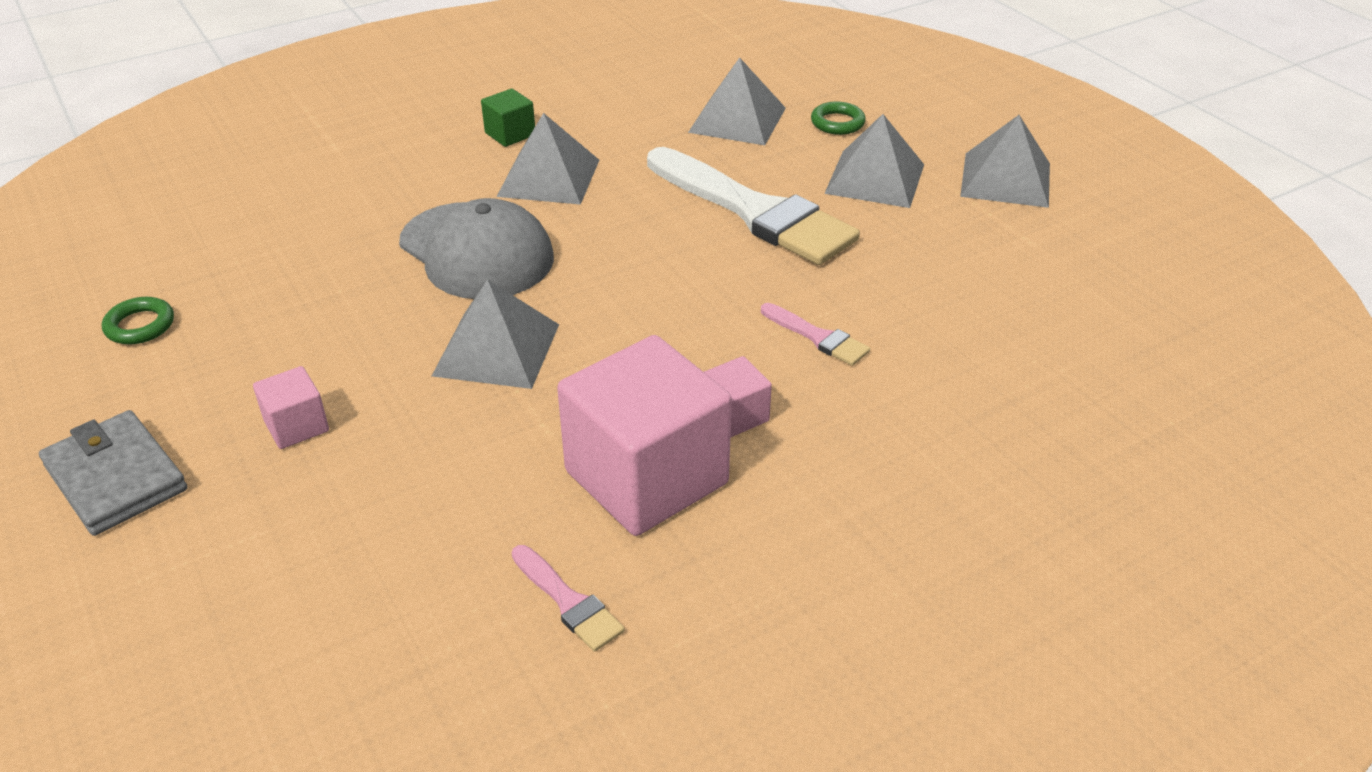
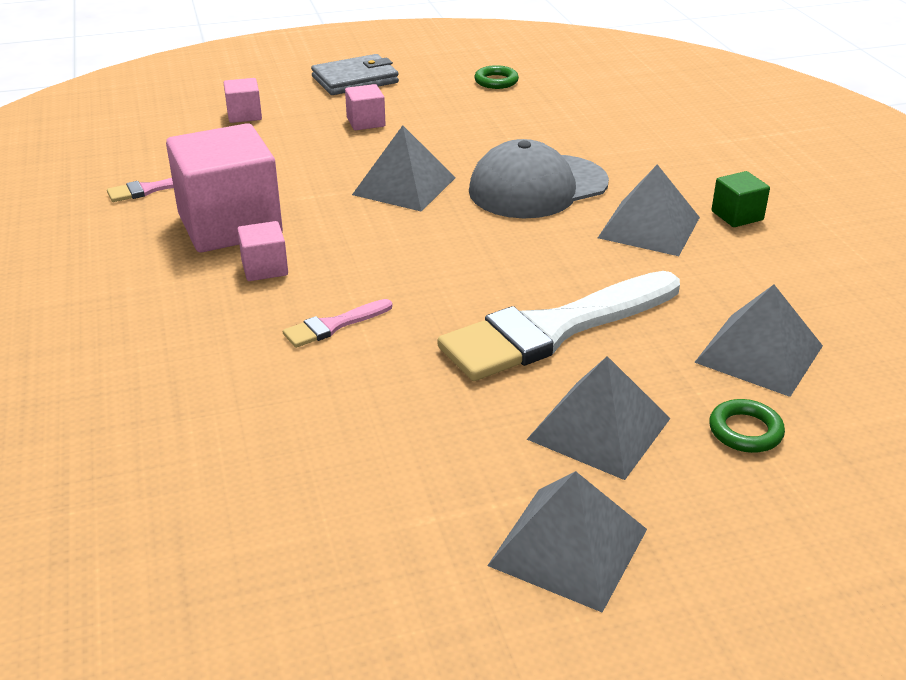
camera: 105 degrees right, 5 degrees down
none -> pink cube [224,78,262,123]

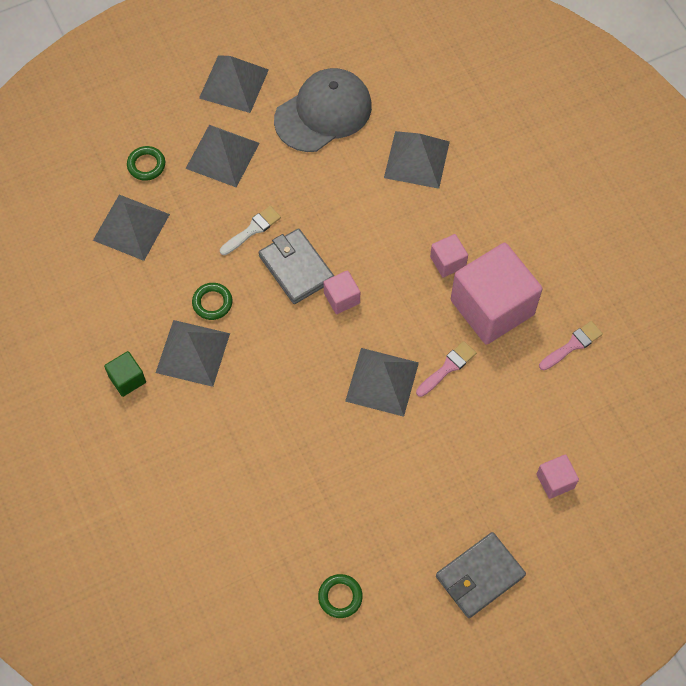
camera: 170 degrees right, 30 degrees up
pink brush [283,299,392,348] -> pink brush moved to [416,341,476,397]
pink cube [345,84,386,130] -> pink cube moved to [324,270,360,314]
white brush [437,271,680,381] -> white brush [220,206,281,255], size x0.43
grey cap [469,139,609,218] -> grey cap moved to [274,68,372,152]
none -> green ring [192,283,232,320]
none -> grey wallet [259,228,334,304]
none -> grey pyramid [384,131,450,189]

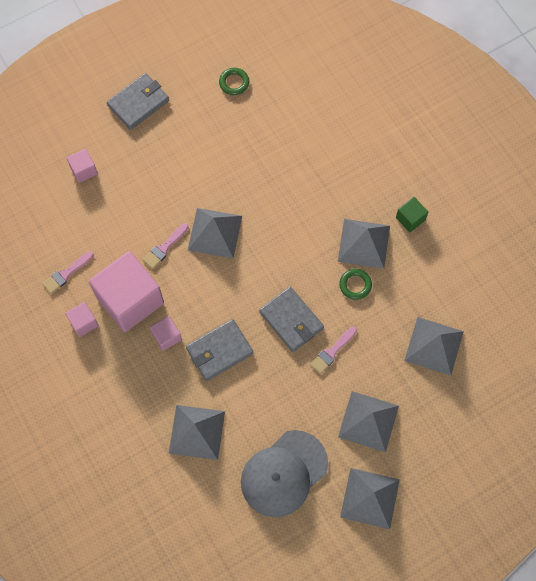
camera: 175 degrees right, 5 degrees up
green ring [127,146,165,181] -> none
white brush [220,206,281,255] -> pink brush [310,327,357,374]
pink cube [324,270,360,314] -> pink cube moved to [65,302,99,337]
none -> grey wallet [186,319,253,381]

